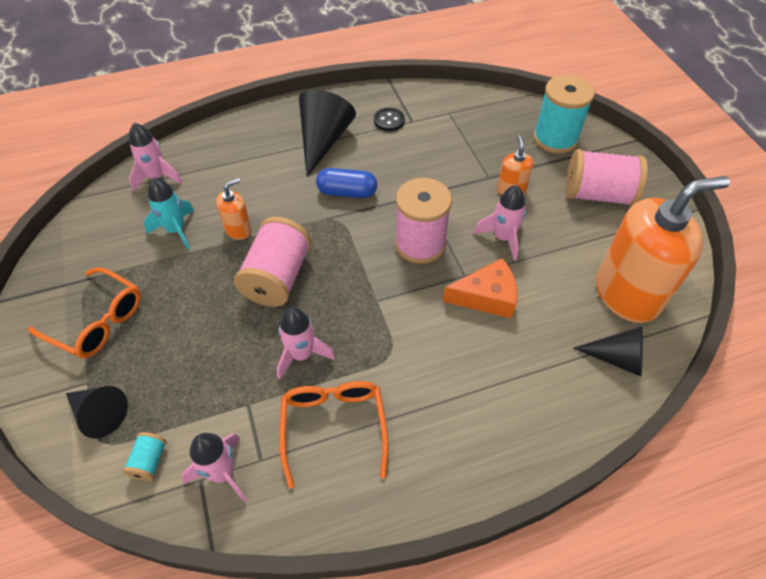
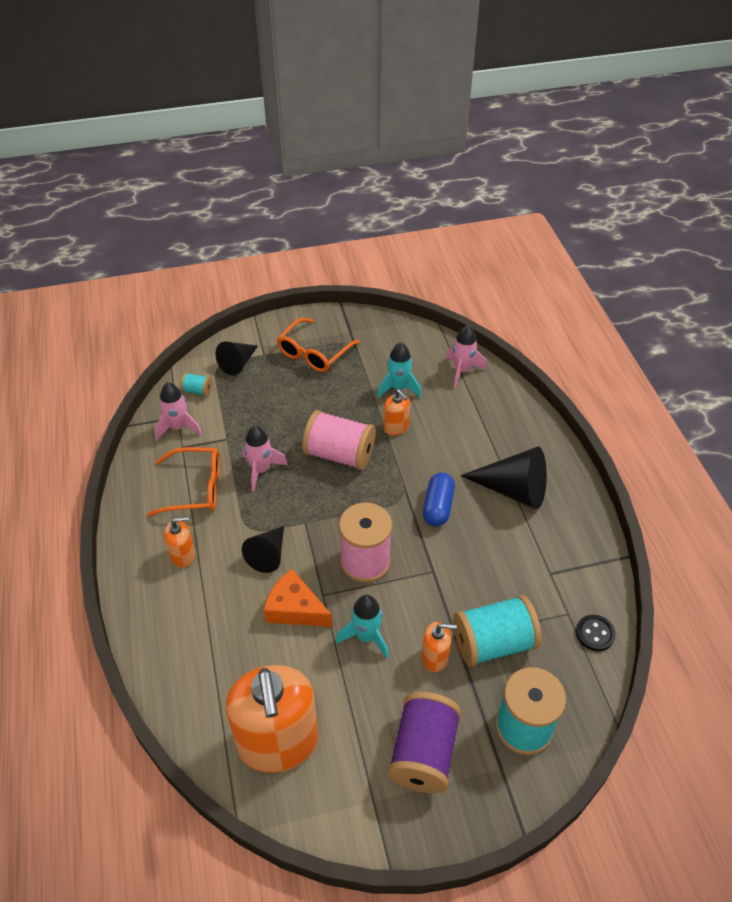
camera: 95 degrees right, 5 degrees down
black button [374,108,405,131] -> black button moved to [576,615,616,651]
orange cheese [443,258,517,319] -> orange cheese turned 120 degrees clockwise [264,569,333,627]
pink rocket [474,185,526,261] -> turquoise rocket [336,595,389,658]
pink spool [566,149,648,206] -> purple spool [388,692,462,793]
black cone [574,326,643,377] -> black cone moved to [242,526,284,573]
none -> orange soap dispenser [164,516,195,568]
none -> turquoise spool [453,595,541,667]

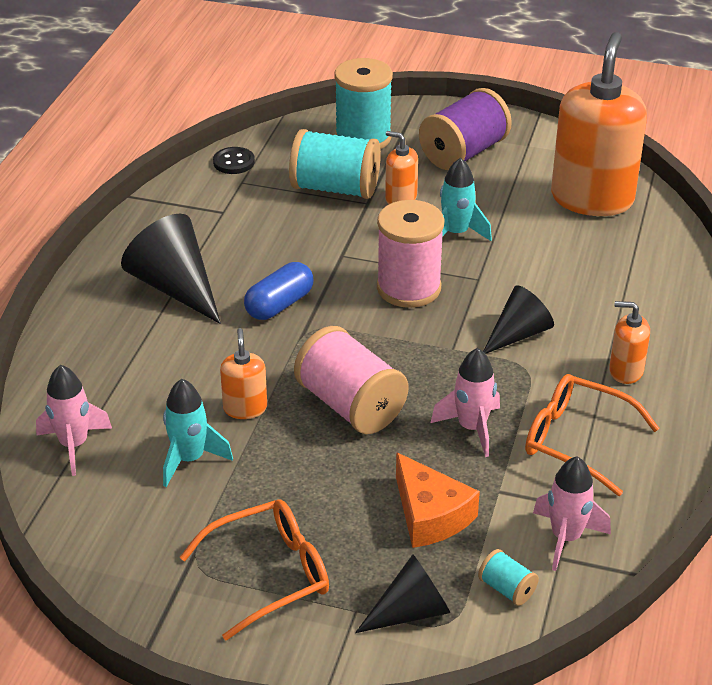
camera: 150 degrees left, 10 degrees down
orange cheese [264,569,333,627] -> orange cheese moved to [396,452,480,548]

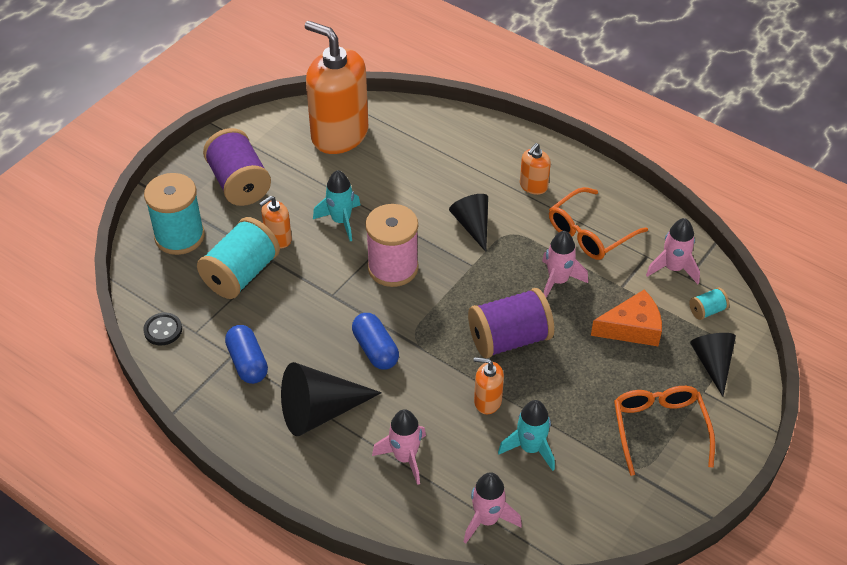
camera: 70 degrees left, 10 degrees up
pink spool [294,326,408,434] -> purple spool [468,288,554,358]
none -> blue capsule [225,325,268,384]
none -> pink rocket [372,409,426,485]

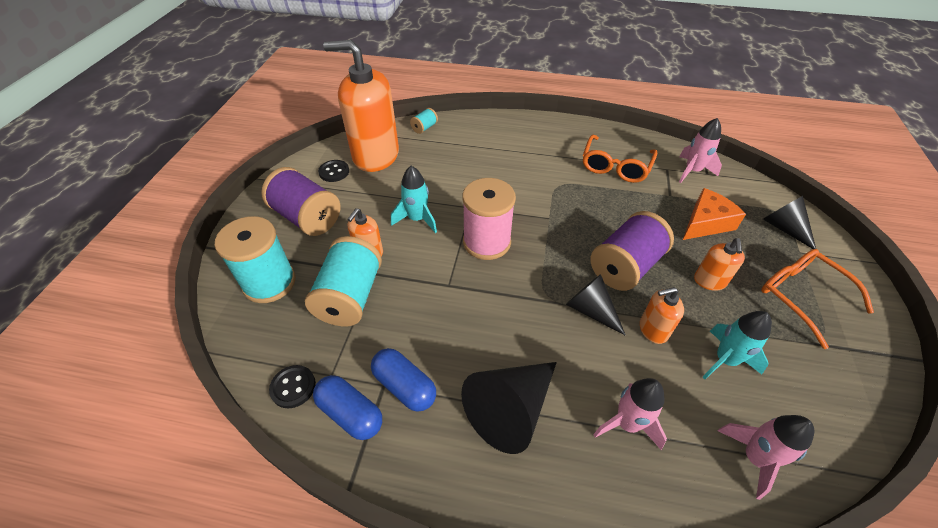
camera: 25 degrees left, 0 degrees up
blue capsule [352,313,399,370] -> blue capsule moved to [313,375,382,440]
black cone [449,194,488,252] -> black cone moved to [566,274,626,336]
orange soap dispenser [520,143,551,195] -> orange soap dispenser moved to [694,238,745,291]
pink rocket [542,231,588,298] -> none
turquoise spool [689,287,729,320] -> turquoise spool moved to [410,108,438,134]
none -> black button [318,160,349,182]

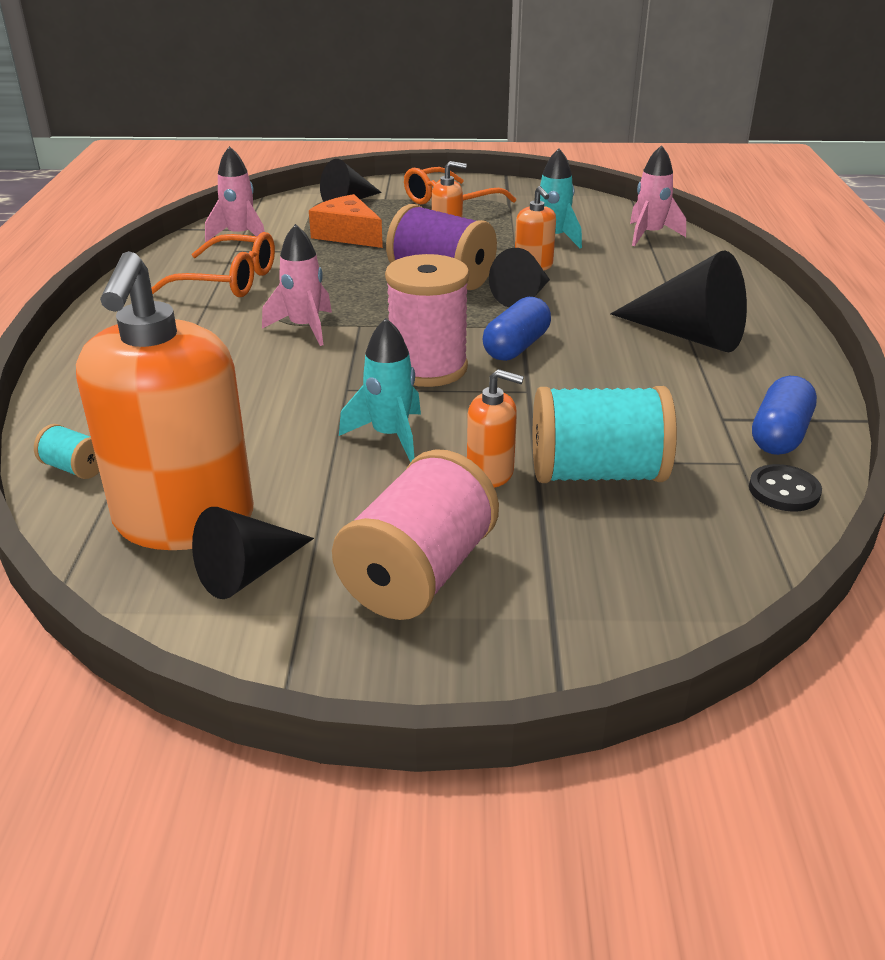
camera: 100 degrees left, 15 degrees down
turquoise spool [215,216,296,303] -> none
purple spool [261,167,340,236] -> pink spool [332,449,499,620]
black button [318,160,349,182] -> black cone [192,507,314,599]
blue capsule [371,348,436,412] -> blue capsule moved to [483,297,551,361]
pink rocket [593,378,667,450] -> pink rocket moved to [262,224,332,346]

